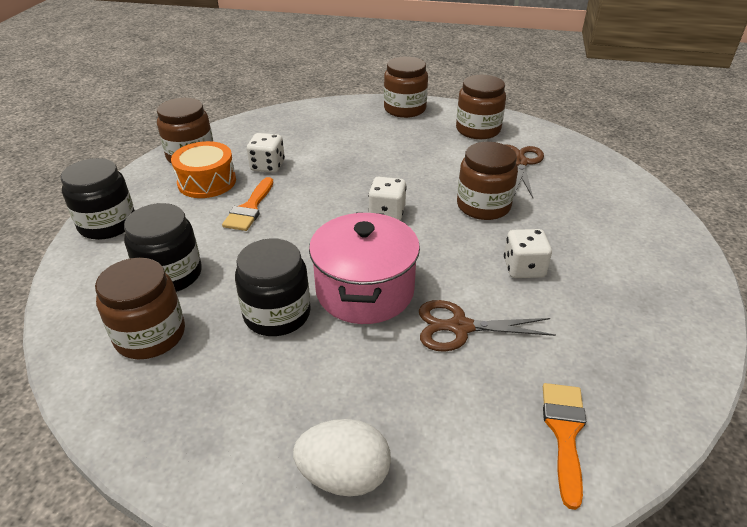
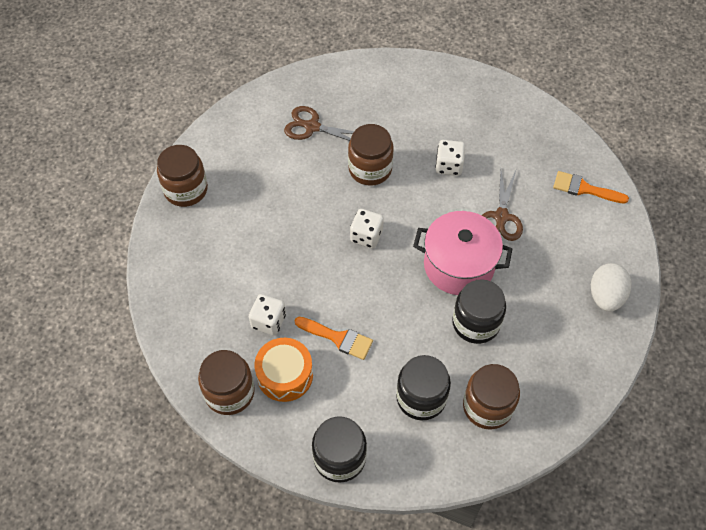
camera: 80 degrees left, 20 degrees up
brown jar [456,75,506,139] -> none

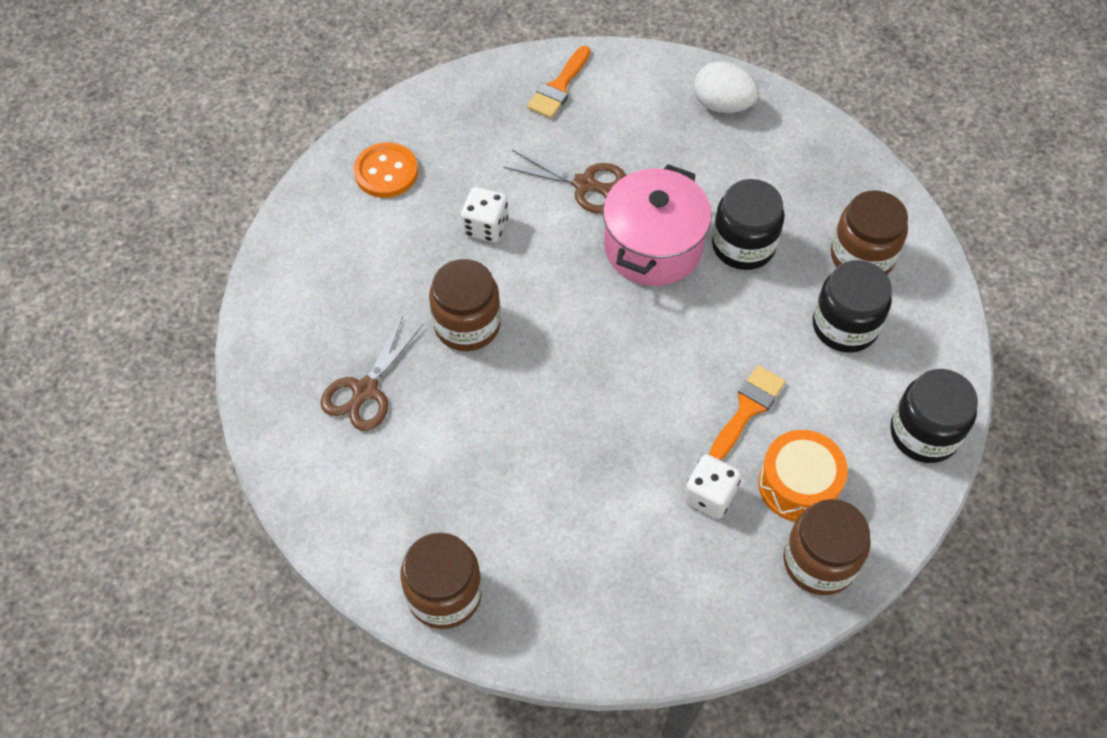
camera: 80 degrees left, 0 degrees up
white dice [350,209,384,248] -> none
none -> orange button [354,142,418,198]

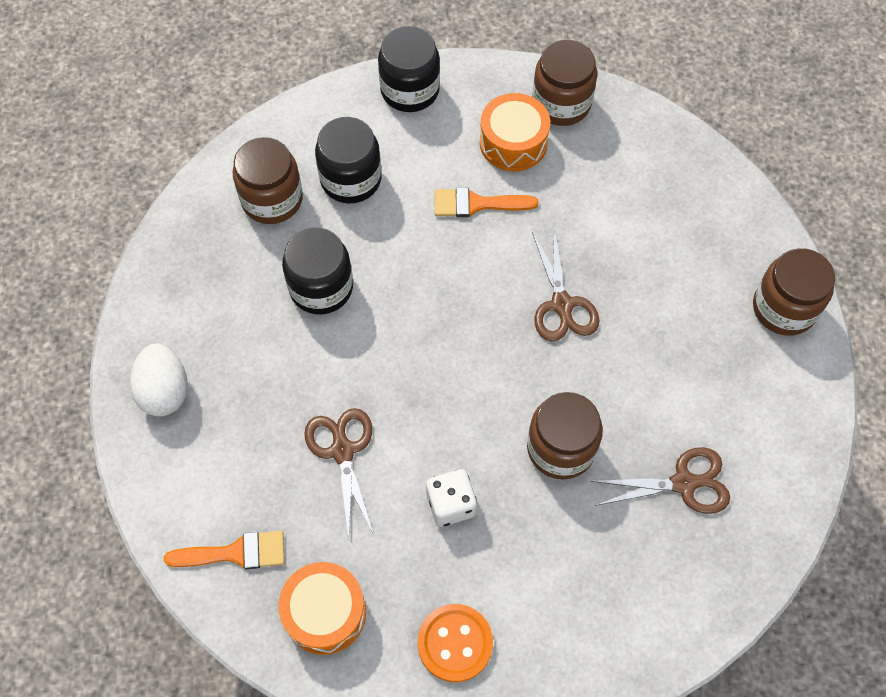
camera: 125 degrees left, 5 degrees up
pink pot [603,164,712,286] -> none
white dice [683,454,741,519] -> none
none -> orange drum [278,562,366,655]
none -> brown scissors [532,229,599,341]

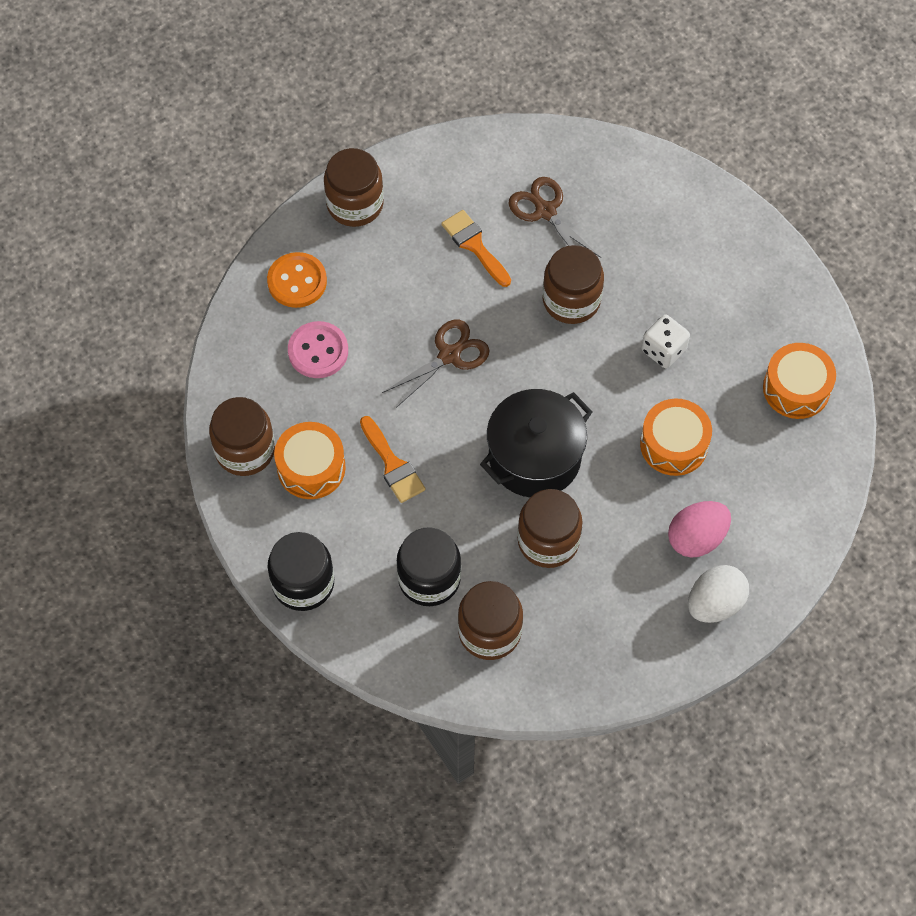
camera: 120 degrees left, 0 degrees up
orange brush [164,531,285,569] -> orange brush moved to [441,210,511,287]
black jar [282,227,353,314] -> brown jar [518,489,583,568]
brown scissors [304,408,374,539] -> orange drum [640,399,712,476]
orange button [418,604,493,682] -> orange button moved to [267,252,327,308]
none -> pink button [288,321,348,378]
none -> black pot [480,389,592,497]
none -> pink egg [668,501,731,558]

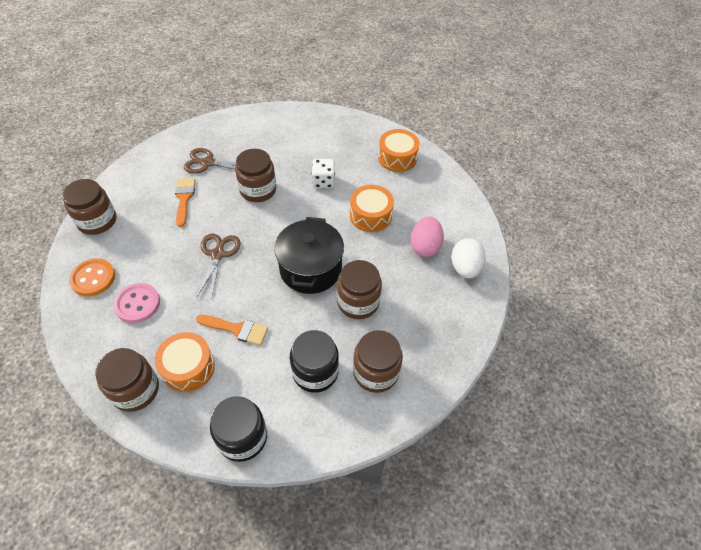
camera: 45 degrees left, 10 degrees down
orange brush [441,210,511,287] -> orange brush turned 75 degrees clockwise [175,178,195,227]

